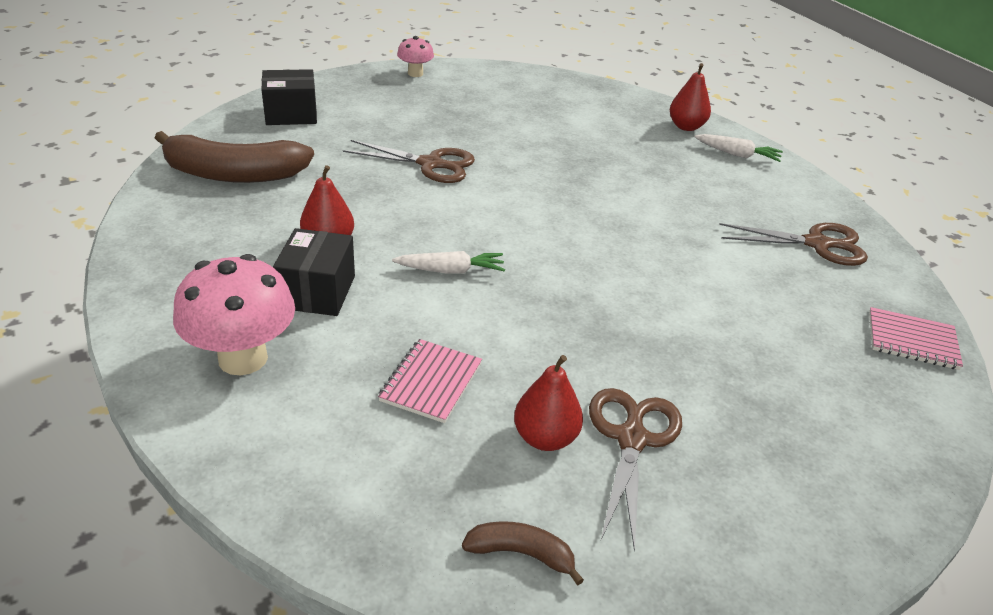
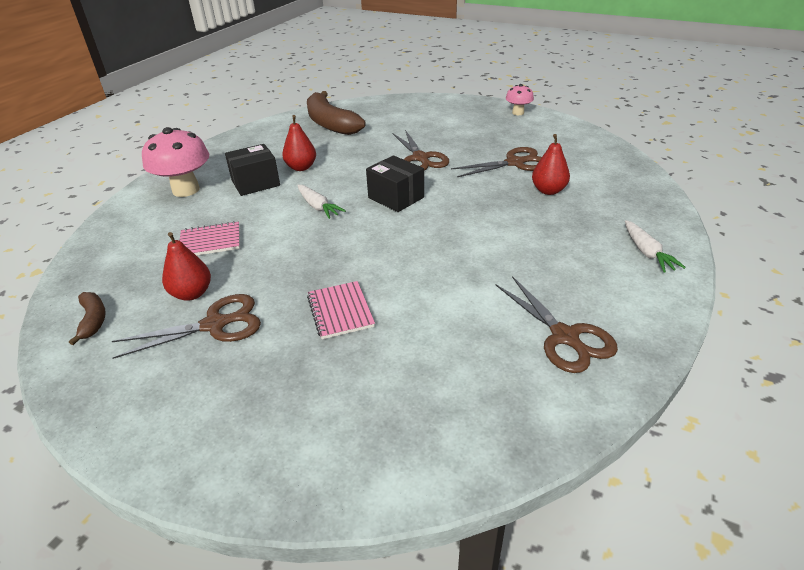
camera: 60 degrees right, 0 degrees up
black box [261,69,317,125] -> black box moved to [366,155,424,212]
red pear [670,63,711,131] -> red pear moved to [532,134,570,195]
pink notebook [869,307,963,370] -> pink notebook moved to [307,281,375,339]
none -> brown scissors [451,147,542,177]

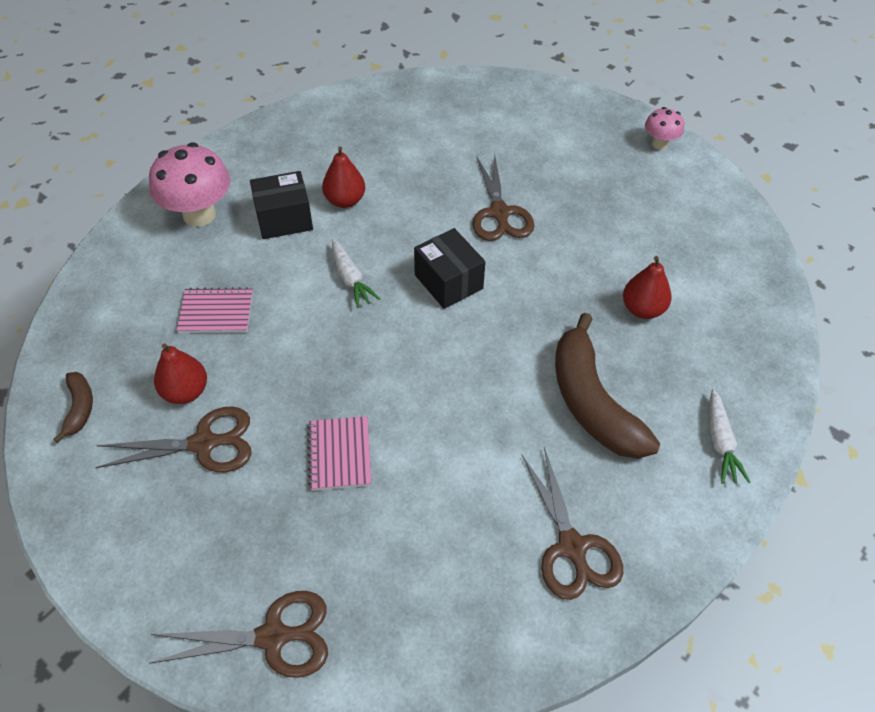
camera: 10 degrees right, 15 degrees up
brown banana [307,91,366,135] -> brown banana moved to [555,313,660,459]
brown scissors [451,147,542,177] -> brown scissors moved to [149,591,328,678]

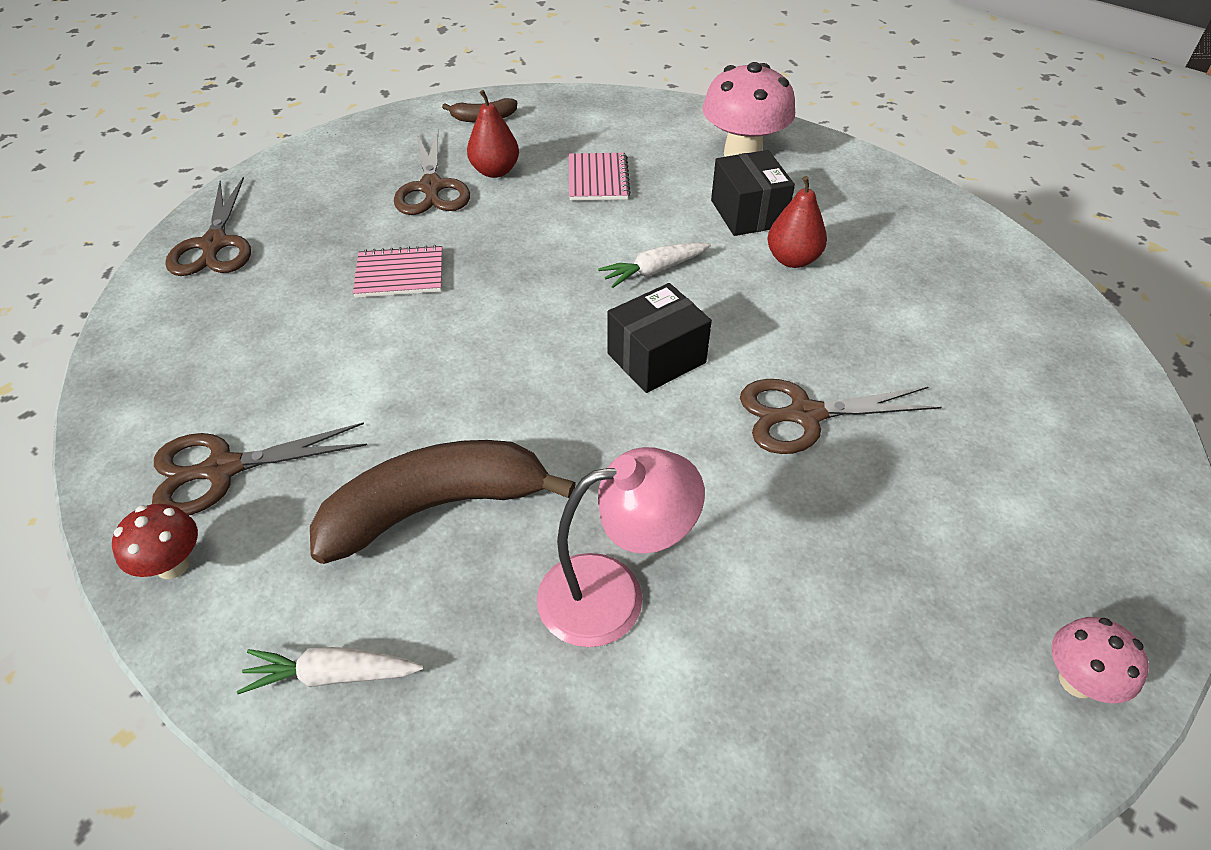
camera: 90 degrees right, 5 degrees down
red pear [623,256,672,319] -> pink lamp [537,447,705,647]
none -> red mushroom [112,504,198,579]

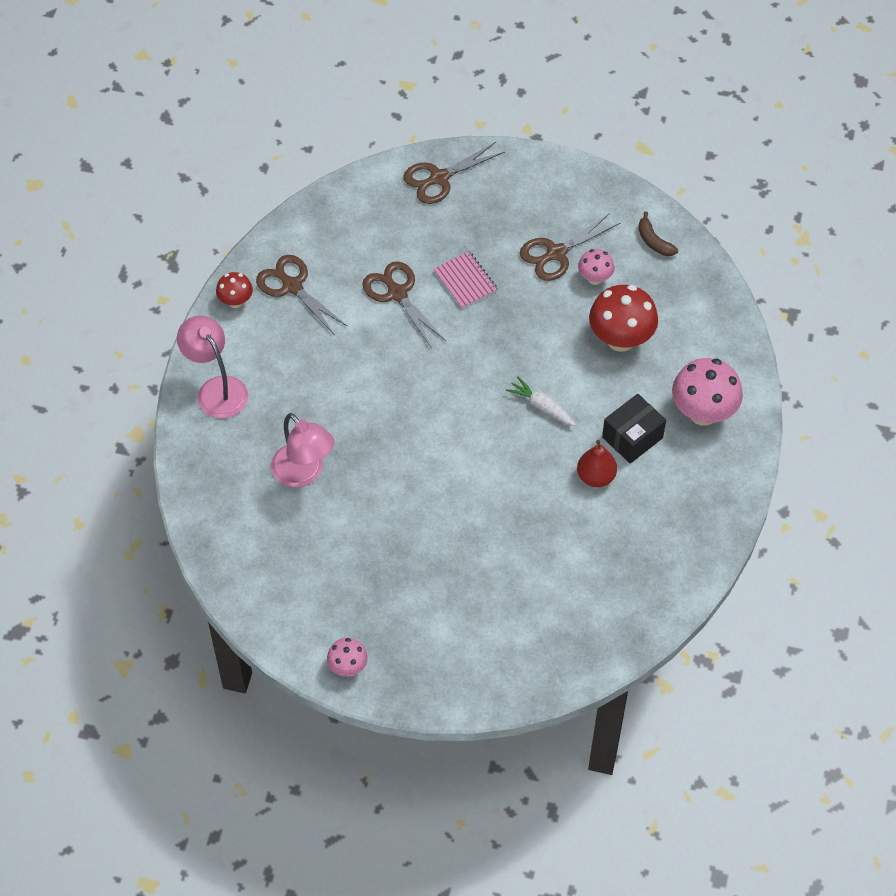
camera: 65 degrees right, 10 degrees up
white carrot [237,647,424,694] -> pink lamp [177,315,248,418]
brown banana [310,440,576,564] -> none
red pear [467,90,519,178] -> pink mushroom [578,249,615,285]
pink notebook [569,153,631,200] -> red mushroom [589,285,658,352]
black box [607,283,712,393] -> none
brown scissors [740,379,941,454] -> brown scissors moved to [362,261,446,347]

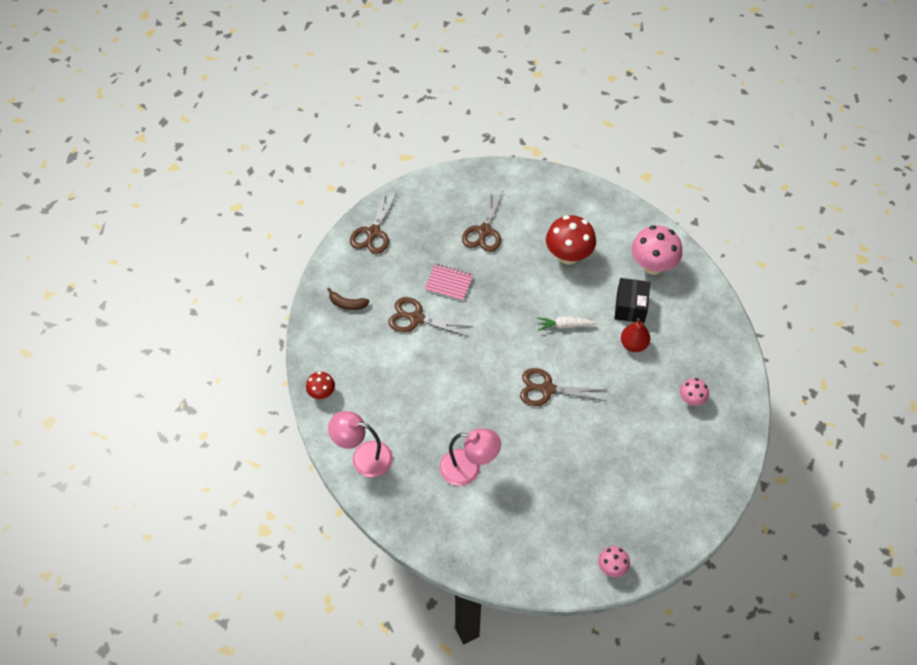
camera: 40 degrees left, 0 degrees up
brown scissors [256,255,348,334] -> brown scissors moved to [520,368,607,406]
pink mushroom [578,249,615,285] -> pink mushroom moved to [680,378,709,406]
brown banana [638,211,678,256] -> brown banana moved to [327,288,370,310]

